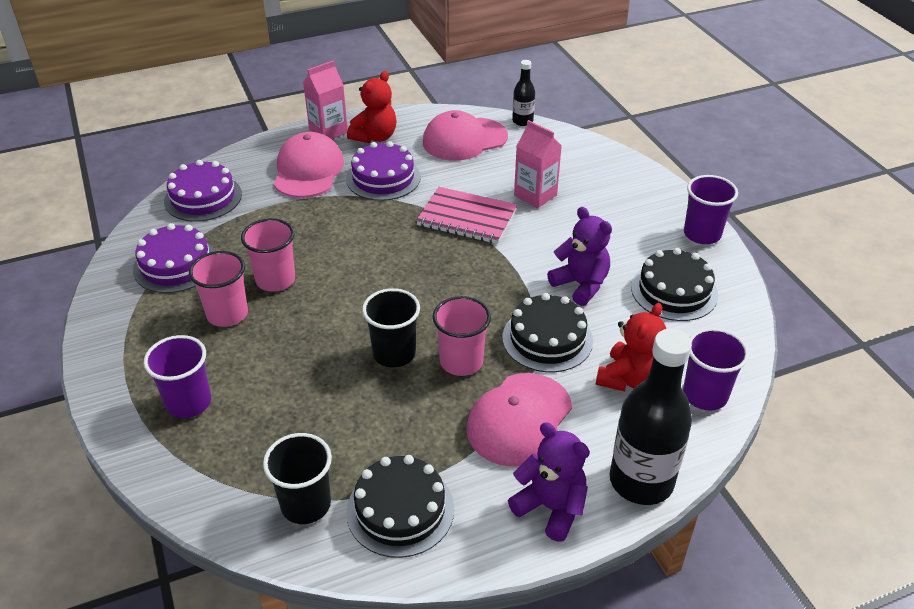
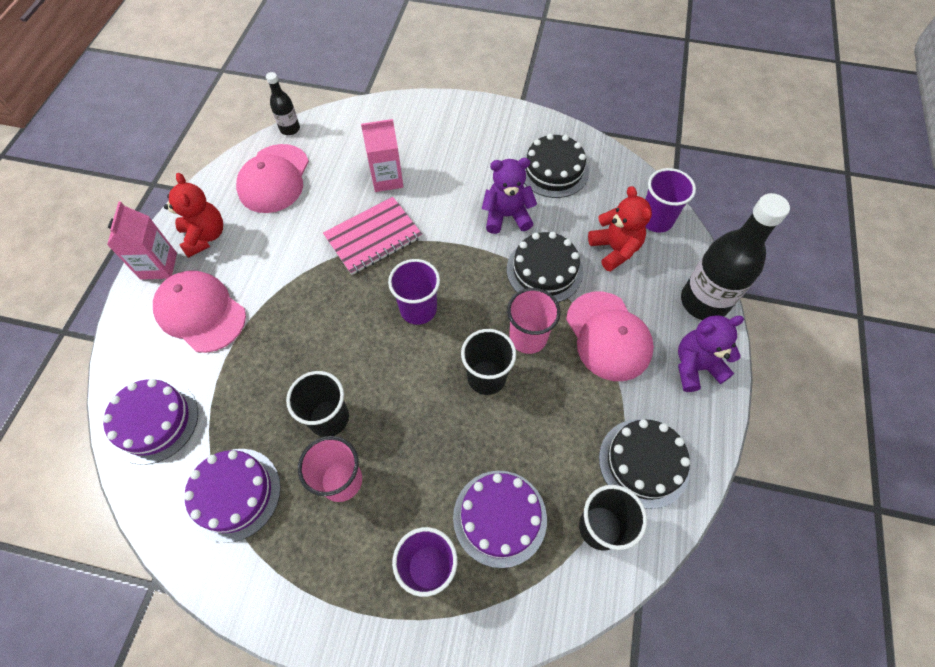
camera: 55 degrees left, 20 degrees up
pink cup [241,218,295,292] -> black cup [286,371,349,437]
purple cake [346,141,421,201] -> purple cake moved to [453,471,547,568]
purple cup [684,175,738,244] -> purple cup moved to [388,259,440,325]

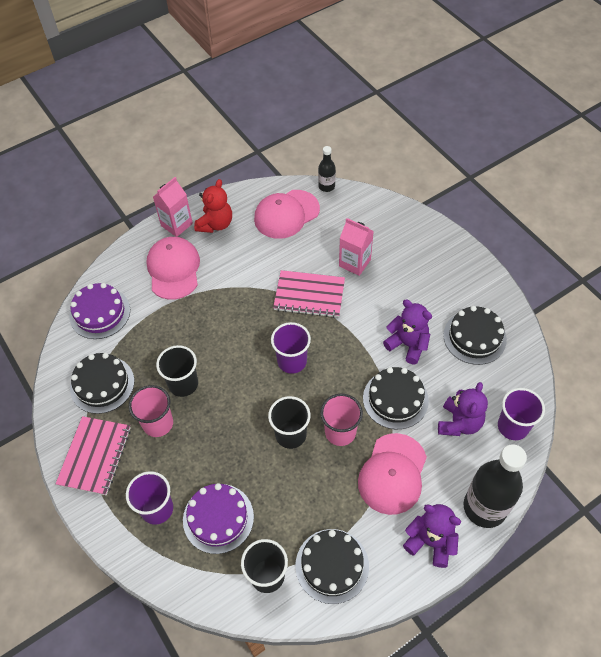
camera: 45 degrees right, 5 degrees down
purple cake [184,449,281,543] -> black cake [70,353,134,414]
red teddy bear [588,186,652,272] -> purple teddy bear [438,382,488,436]
none -> pink notebook [55,416,131,495]

